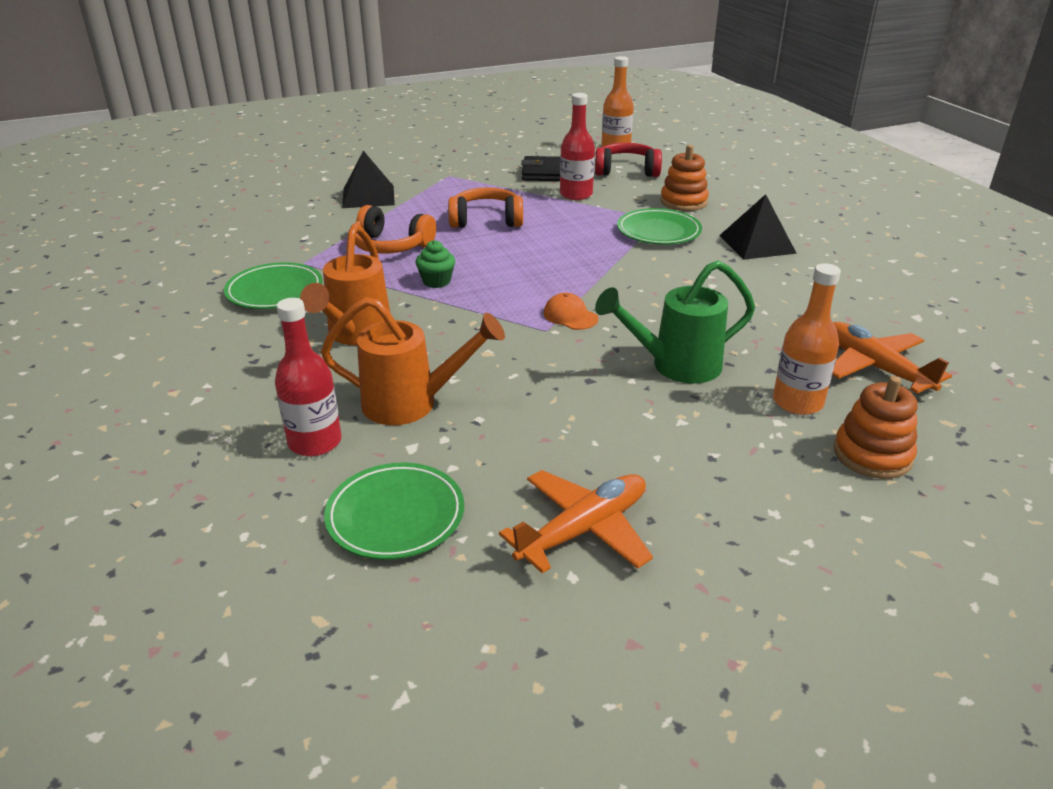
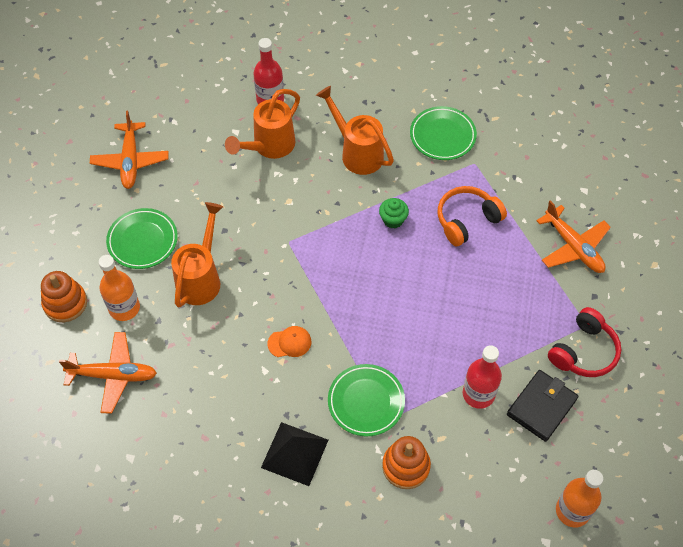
camera: 125 degrees right, 25 degrees up
green plate [324,463,464,560] -> green plate moved to [106,208,178,269]
black pyramid [342,151,395,208] -> orange plane [536,200,611,273]
orange headphones [448,187,523,228] -> none
orange cap [543,293,598,330] -> orange cap moved to [268,326,311,357]
red headphones [595,143,662,177] -> red headphones moved to [548,307,621,377]
green watering can [595,260,755,384] -> orange watering can [171,202,223,307]

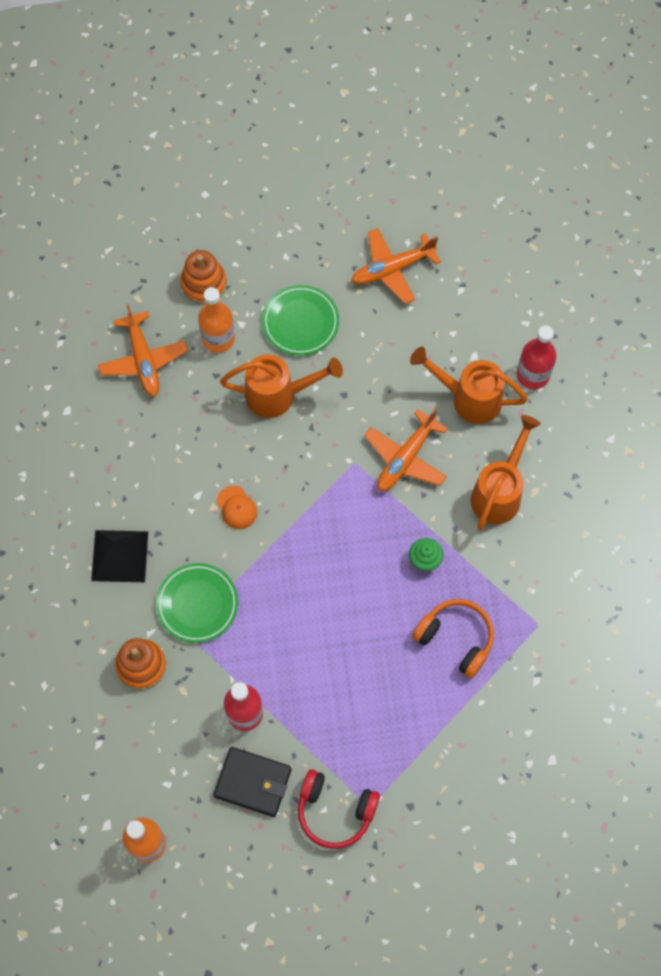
camera: 70 degrees right, 10 degrees up
green plate [410,106,477,160] -> none
orange plane [536,200,611,273] -> orange plane moved to [364,408,448,491]

